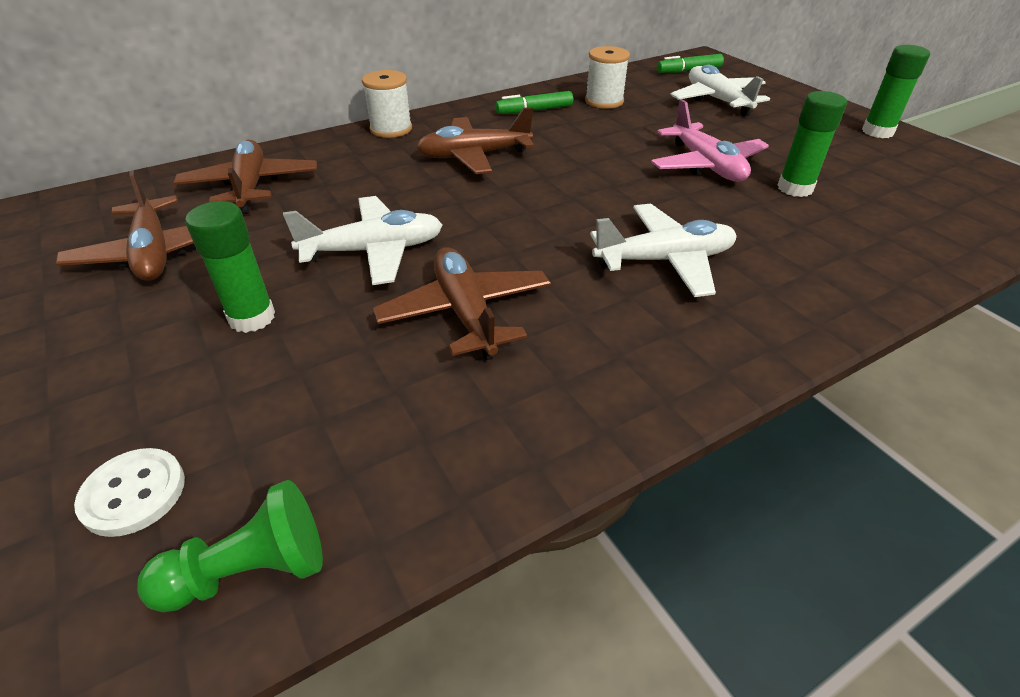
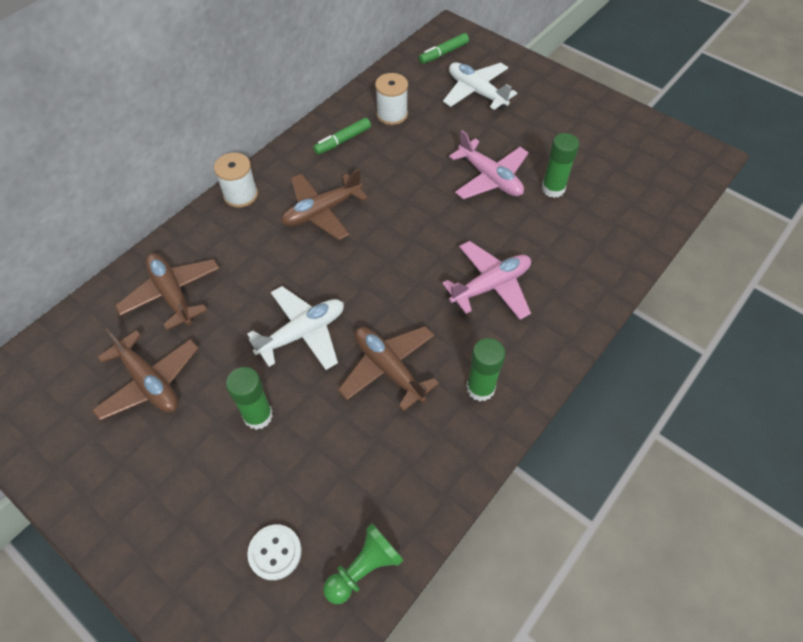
camera: 20 degrees left, 15 degrees up
white plane [590,203,737,297] -> pink plane [442,241,531,320]
green glue stick [862,45,930,138] -> green glue stick moved to [466,338,505,401]

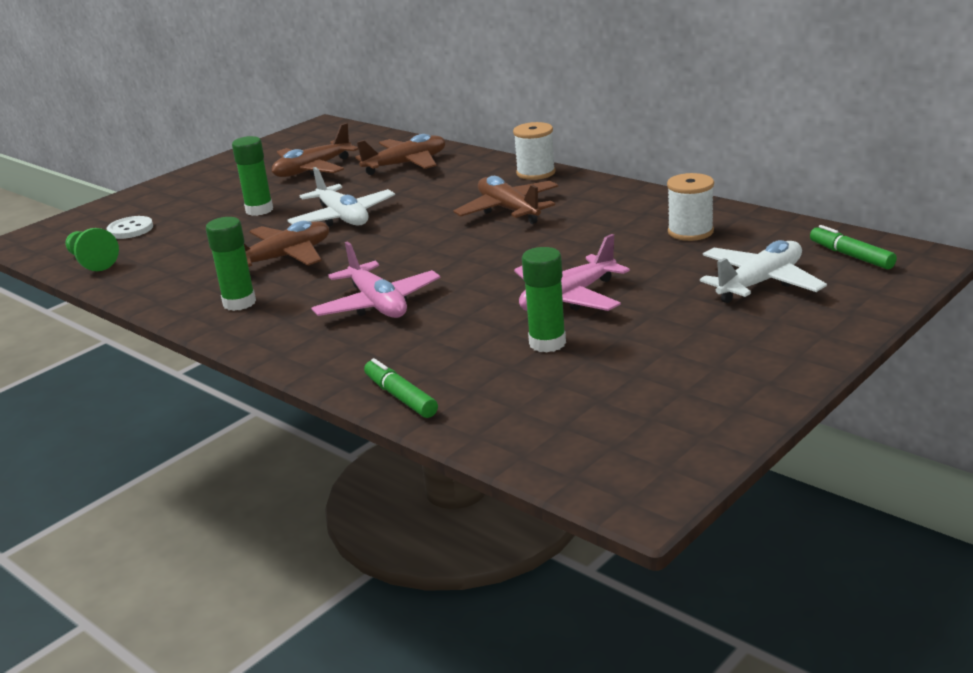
camera: 95 degrees right, 30 degrees down
green marker [313,118,371,155] -> green marker moved to [364,358,438,418]

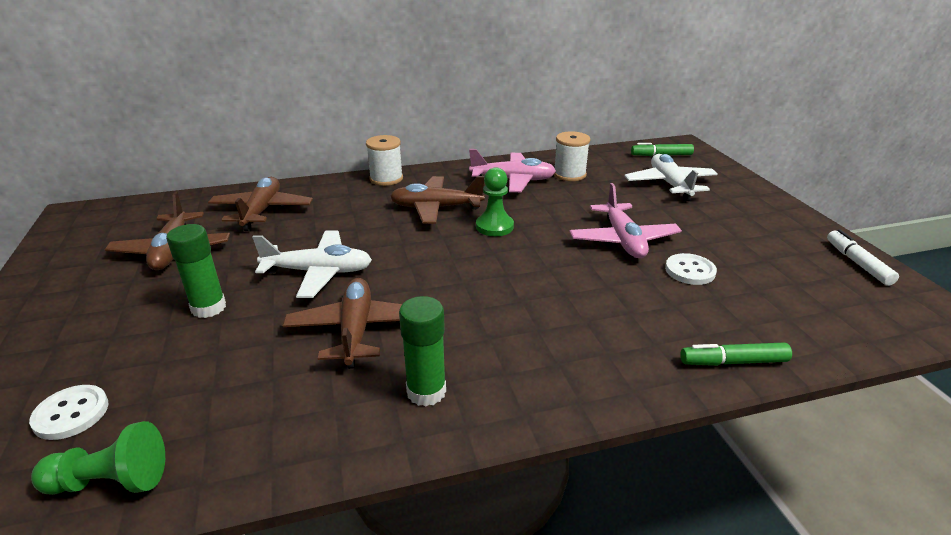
camera: 60 degrees left, 5 degrees up
pink plane [311,241,440,318] -> pink plane moved to [469,149,556,192]
green glue stick [522,247,566,353] -> white button [665,253,717,285]
none -> green pawn [476,167,514,236]
none -> white marker [827,229,899,286]

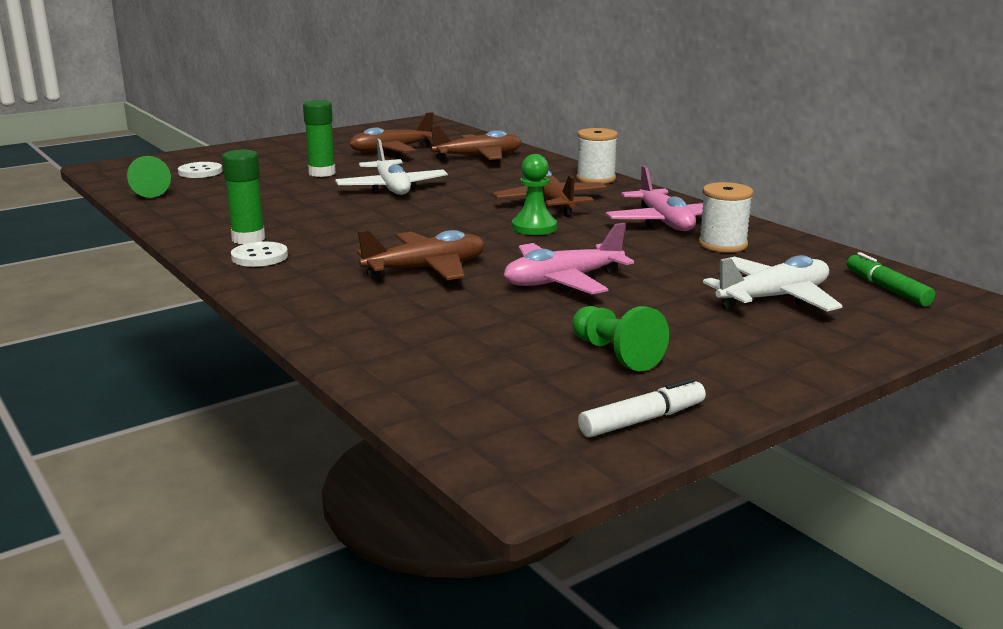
camera: 70 degrees right, 10 degrees down
brown plane [283,278,402,369] -> brown plane moved to [357,230,485,280]
white button [665,253,717,285] -> white button moved to [231,242,288,267]
green marker [680,343,792,366] -> none
none -> green pawn [572,306,669,371]

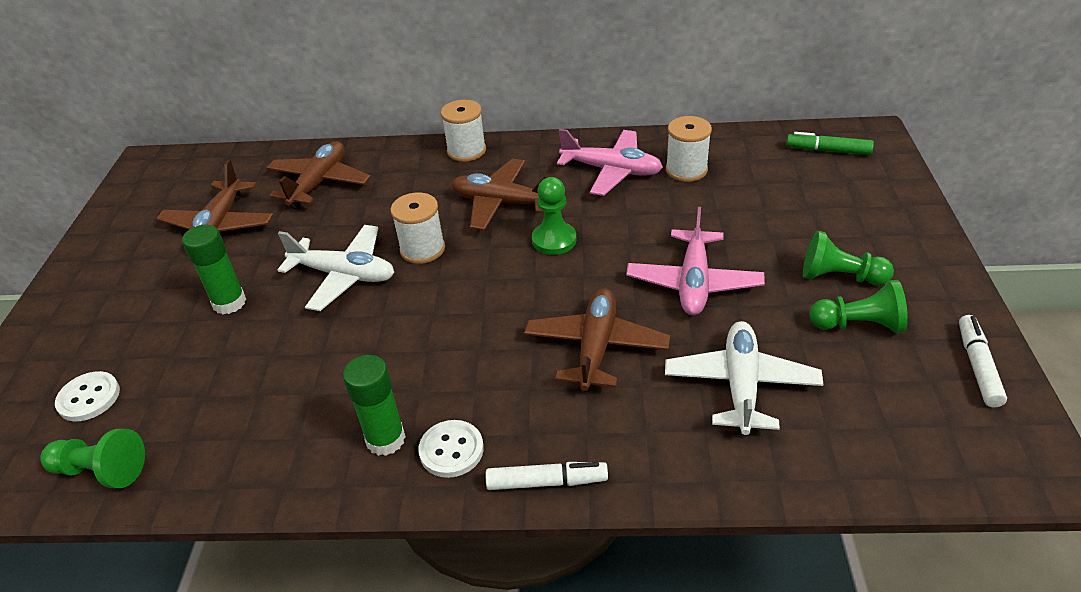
camera: 50 degrees left, 20 degrees up
white plane [703,255,842,312] -> white plane moved to [665,321,824,436]
none -> white spool [390,192,445,264]
none -> white marker [486,462,608,490]
none -> green pawn [803,230,894,285]

